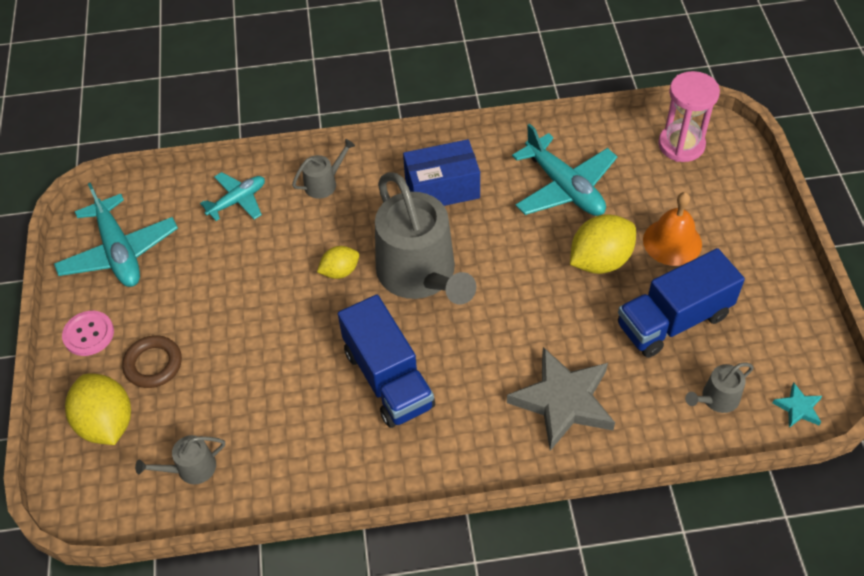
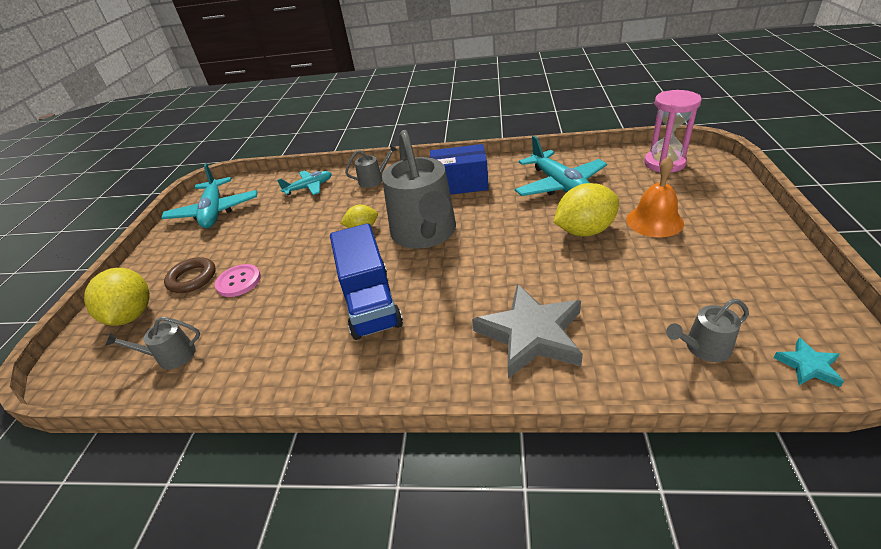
camera: 15 degrees right, 15 degrees down
pink button [62,311,114,356] -> pink button moved to [215,264,261,297]
blue truck [618,248,745,358] -> none

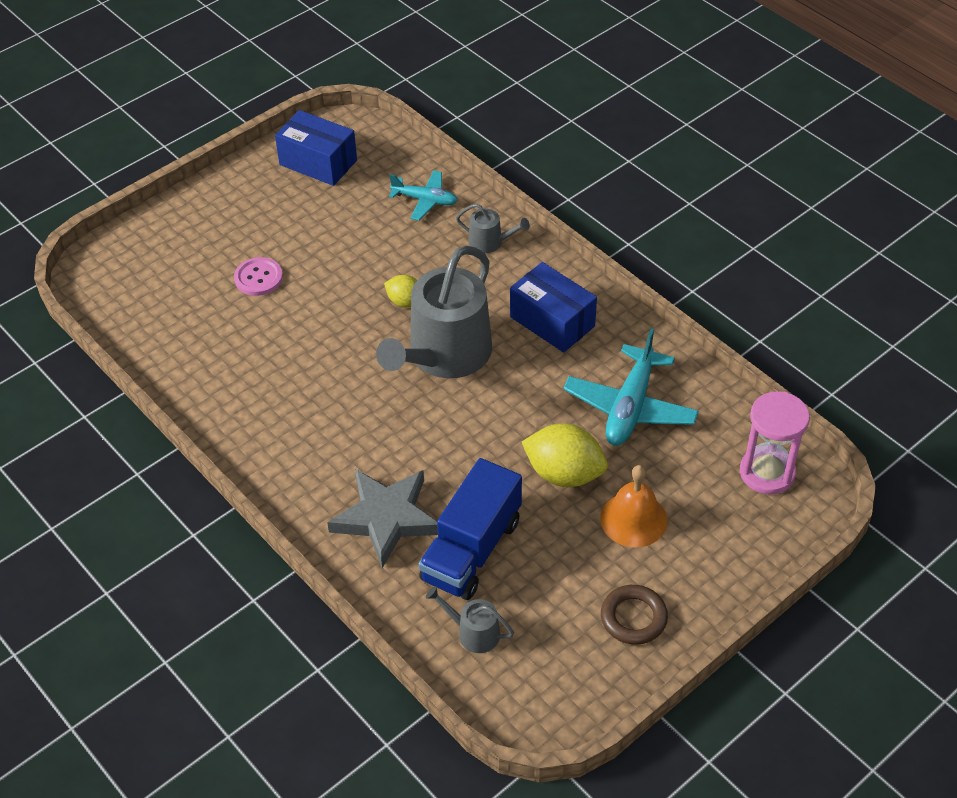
camera: 40 degrees right, 10 degrees up
yellow lemon [84,268,150,326] -> none
grey watering can [106,317,200,370] -> none
turquoise plane [161,163,257,228] -> blue box [275,110,357,186]
brown ring [164,257,216,293] -> brown ring moved to [601,585,668,645]
blue truck [330,223,403,340] -> blue truck moved to [419,458,522,600]
turquoise star [773,337,844,387] -> none

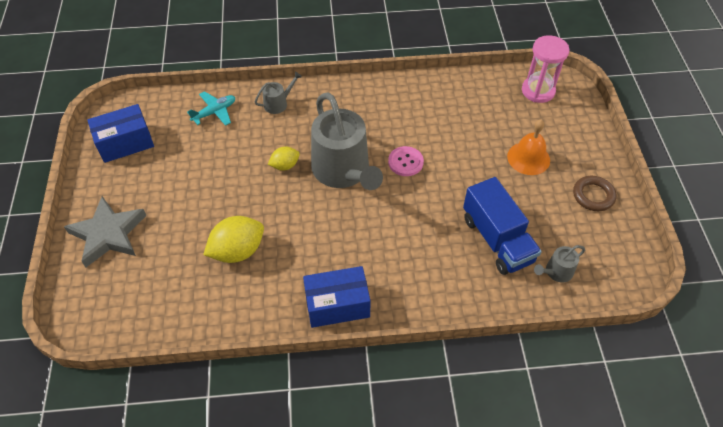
camera: 55 degrees left, 5 degrees up
pink button [234,257,283,296] -> pink button moved to [388,146,424,176]
grey star [327,469,438,568] -> grey star moved to [64,196,147,267]
blue box [510,262,597,353] -> blue box moved to [303,266,371,328]
yellow lemon [522,423,608,487] -> yellow lemon moved to [203,216,264,263]
turquoise plane [563,328,699,446] -> none

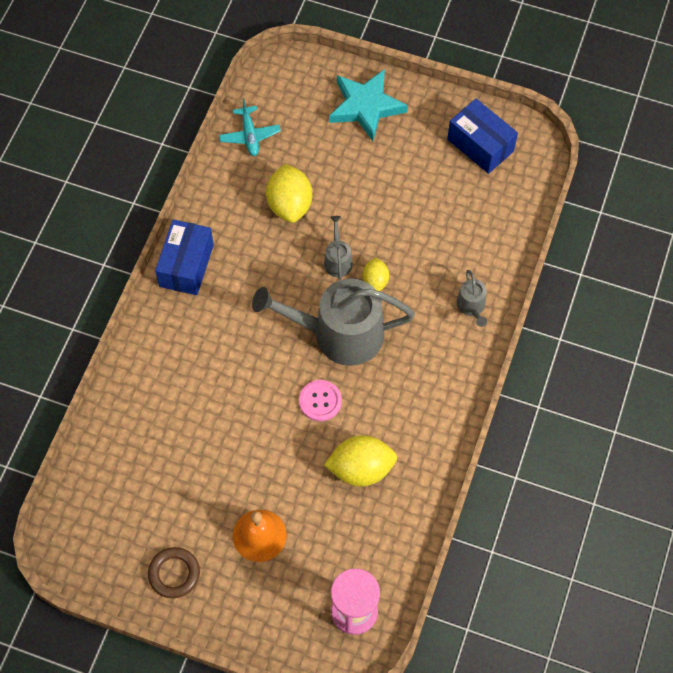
camera: 115 degrees right, 10 degrees up
grey star [64,196,147,267] -> turquoise star [329,69,408,141]
blue box [87,104,154,163] -> blue box turned 45 degrees counterclockwise [447,99,518,174]
turquoise plane [187,91,235,126] -> turquoise plane moved to [219,98,281,156]
blue truck [463,177,542,275] -> none
grey watering can [534,245,585,282] -> grey watering can moved to [324,216,353,280]
none -> yellow lemon [324,435,397,486]

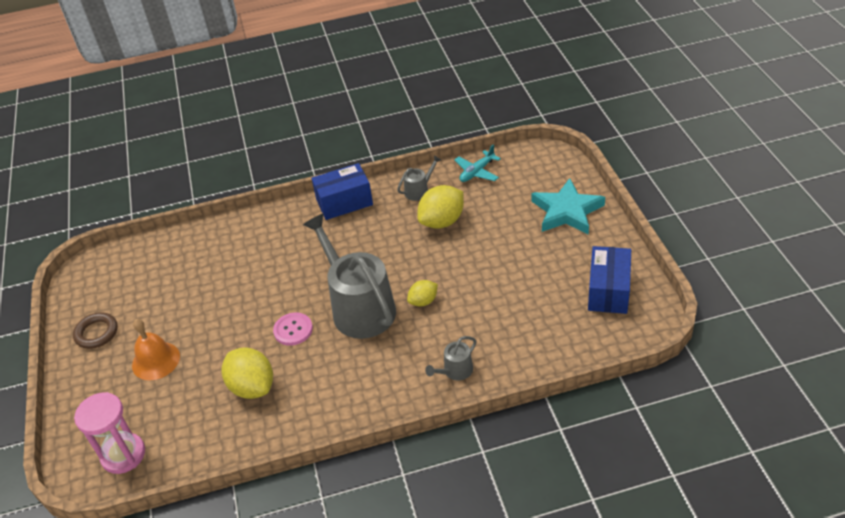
camera: 60 degrees right, 20 degrees down
grey watering can [324,216,353,280] -> grey watering can moved to [397,155,441,201]

